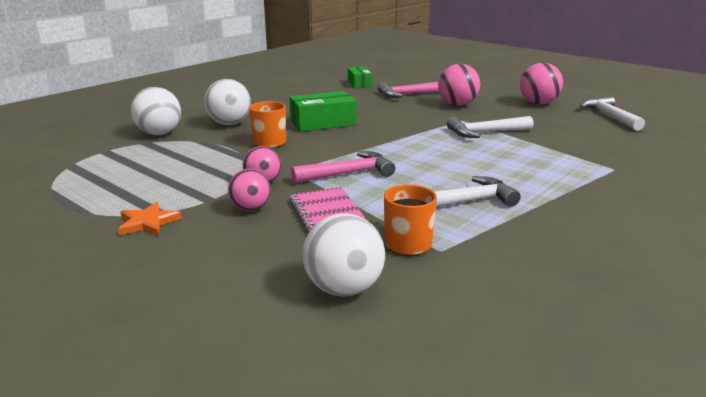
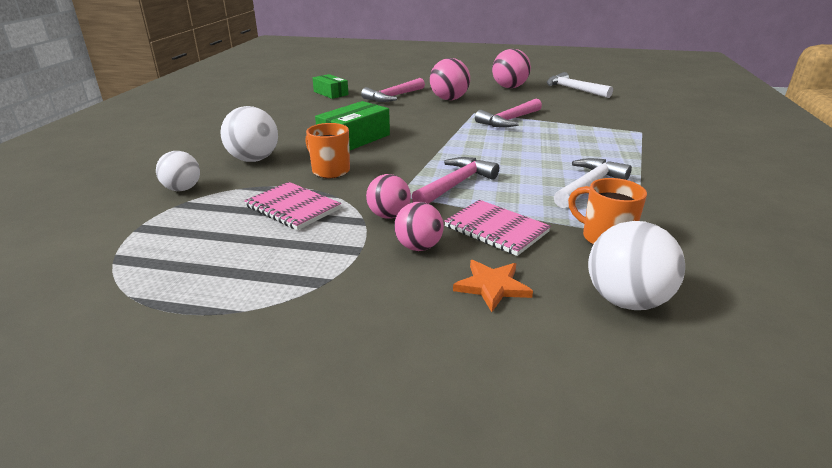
camera: 30 degrees left, 5 degrees up
orange star [118,202,182,236] -> orange star moved to [453,260,533,312]
white ball [131,87,181,135] -> white ball [156,151,200,191], size x0.66
white hammer [447,116,533,138] -> pink hammer [475,99,542,128]
none -> pink notebook [244,182,341,230]

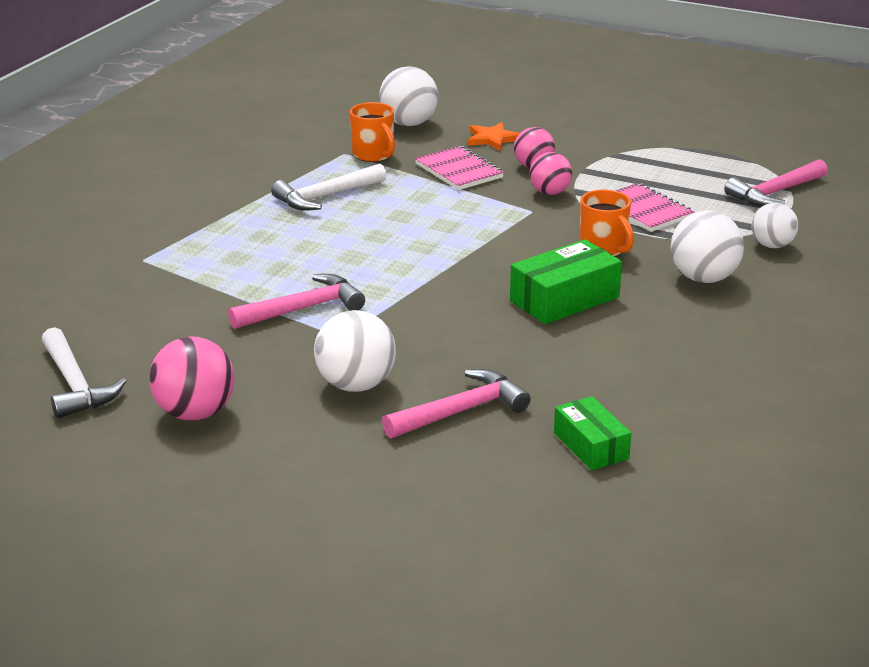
camera: 165 degrees left, 0 degrees up
pink hammer [412,157,499,204] -> pink hammer moved to [724,159,828,207]
pink ball [430,58,470,100] -> white ball [314,310,396,392]

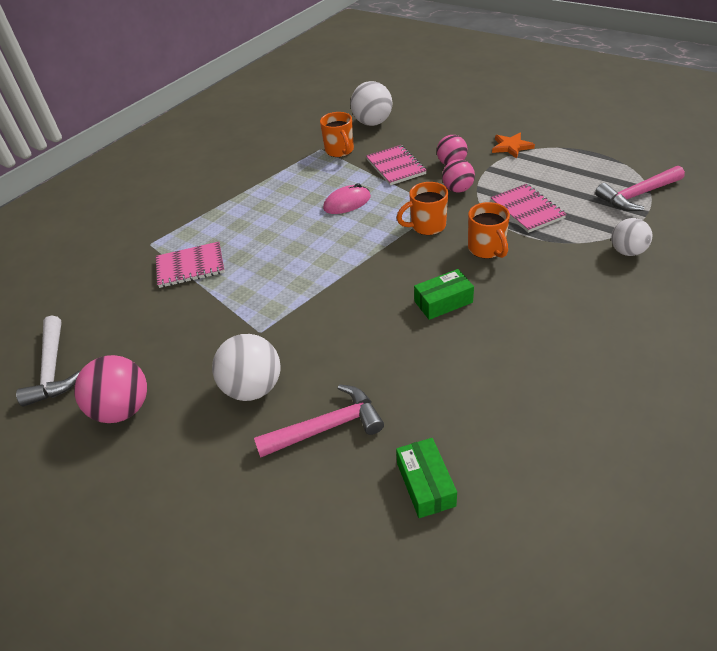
camera: 15 degrees right, 15 degrees up
pink hammer [228,274,365,329] -> none
white hammer [271,164,387,211] -> none
orange star [468,122,520,151] -> orange star moved to [492,133,535,159]
green box [510,239,622,324] -> green box [414,269,474,320], size x0.66
white ball [670,211,744,283] -> none
none -> pink notebook [156,242,225,288]
none -> pink mouse [323,183,371,214]
none -> orange mug [397,182,448,235]

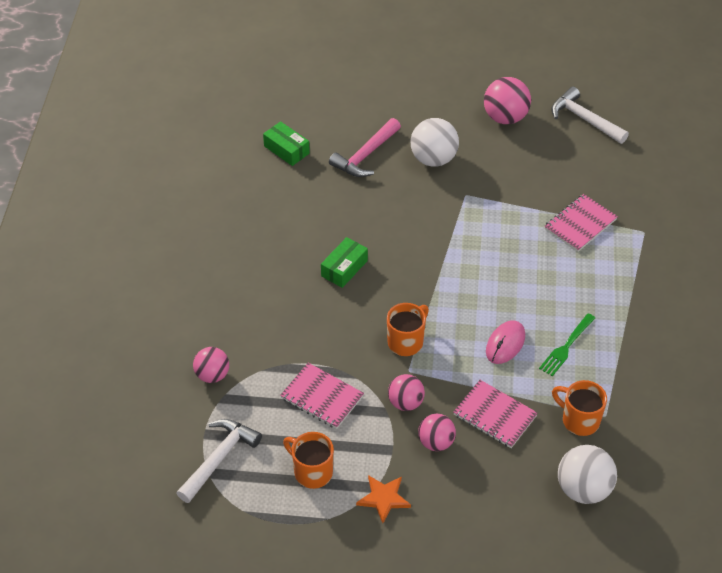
camera: 145 degrees right, 5 degrees up
orange mug [468,202,510,259] -> orange mug moved to [283,432,334,489]
pink hammer [595,166,685,211] -> white hammer [176,419,262,503]
white ball [611,218,652,256] -> pink ball [193,347,229,383]
none -> green fork [539,313,595,377]

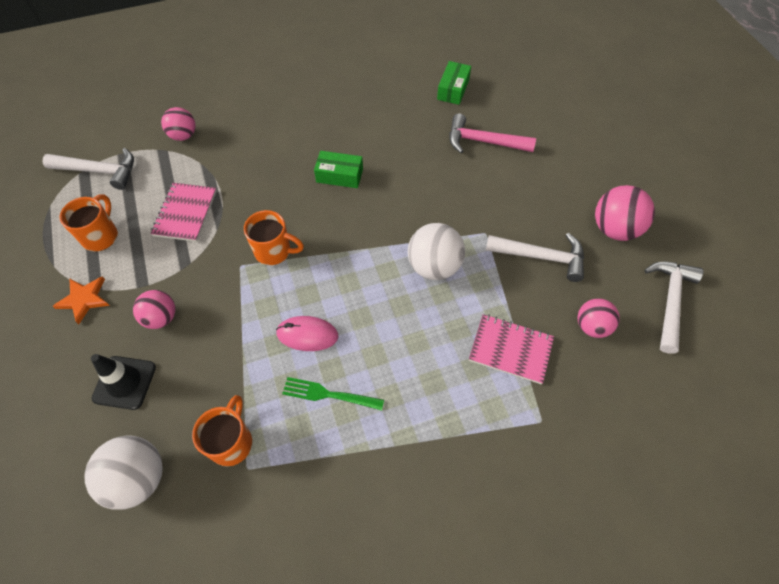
camera: 65 degrees right, 10 degrees up
pink ball [388,374,425,411] -> pink ball moved to [578,298,620,338]
white ball [411,118,459,167] -> white ball moved to [408,223,465,280]
pink notebook [453,380,538,448] -> none
none -> black traffic cone [91,354,156,410]
none -> white hammer [486,233,584,282]

